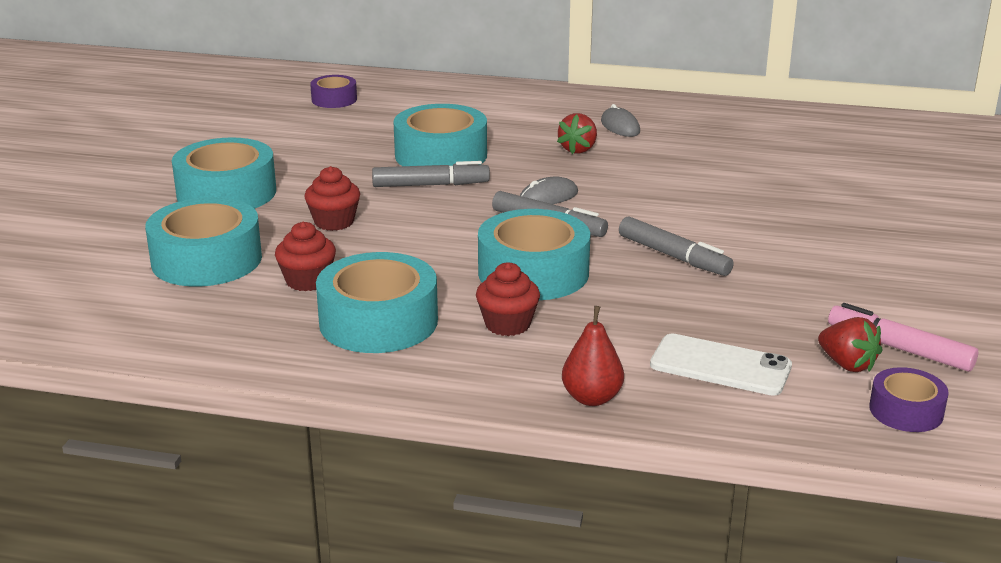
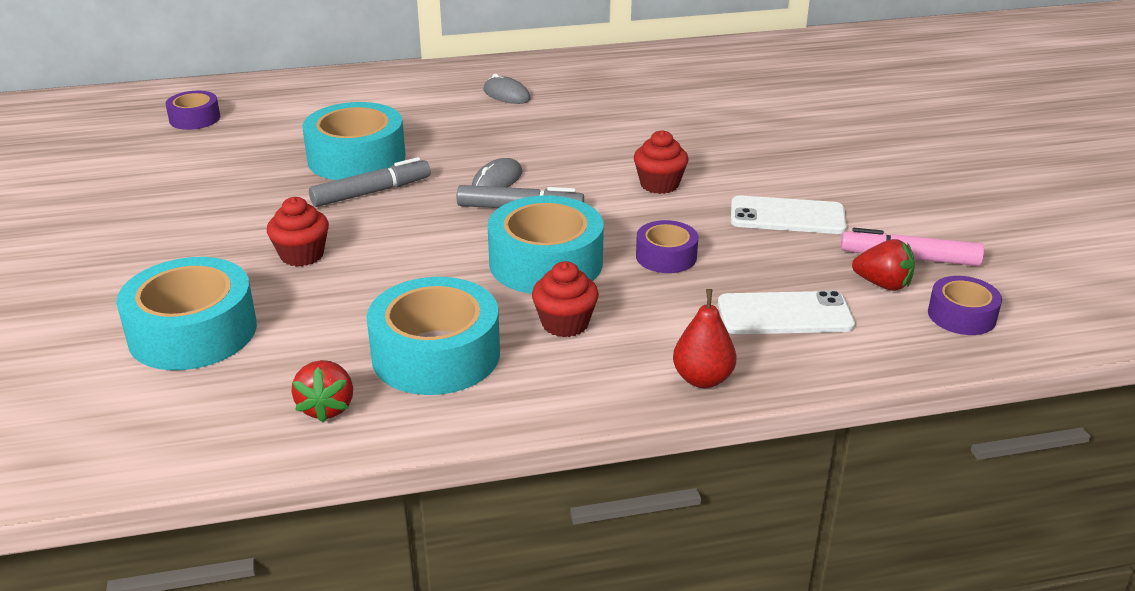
camera: 25 degrees left, 5 degrees up
turquoise tape [172,137,276,209] -> none
red cupcake [275,222,336,291] -> red cupcake moved to [634,130,688,194]
red strawberry [557,113,597,154] -> red strawberry moved to [291,360,353,423]
grey marker [619,216,734,276] -> none
none -> purple tape [636,220,698,273]
none -> white phone [731,195,846,234]

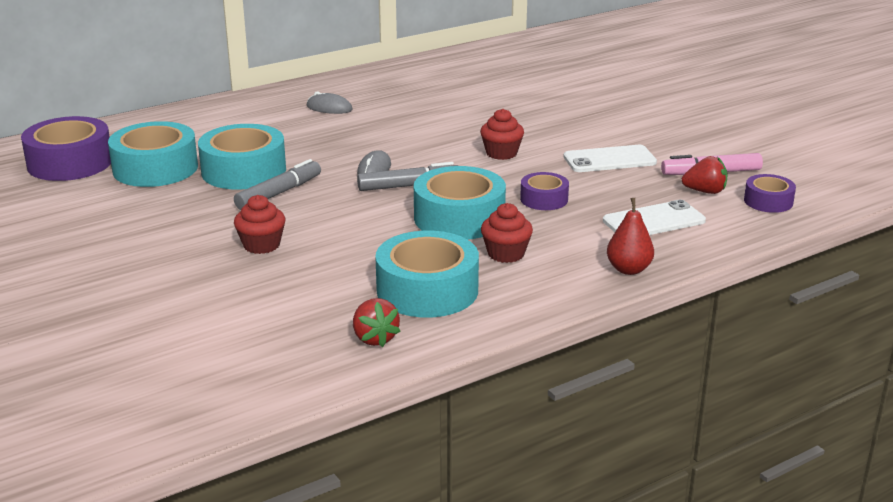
camera: 20 degrees left, 5 degrees down
turquoise tape [116,257,257,370] -> turquoise tape moved to [108,121,198,187]
purple tape [166,91,220,130] -> purple tape [21,116,111,181], size x1.85

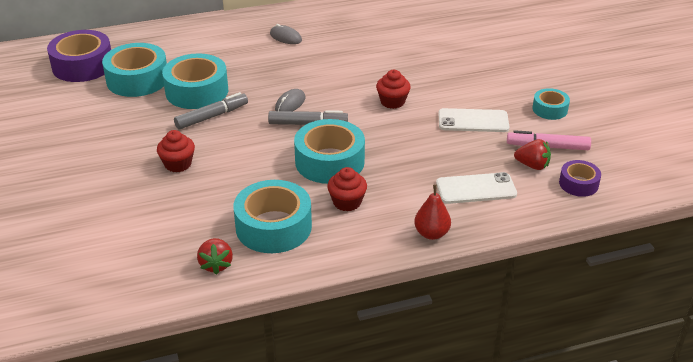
camera: 15 degrees right, 10 degrees up
purple tape [520,172,569,210] -> none
none -> turquoise tape [532,88,570,120]

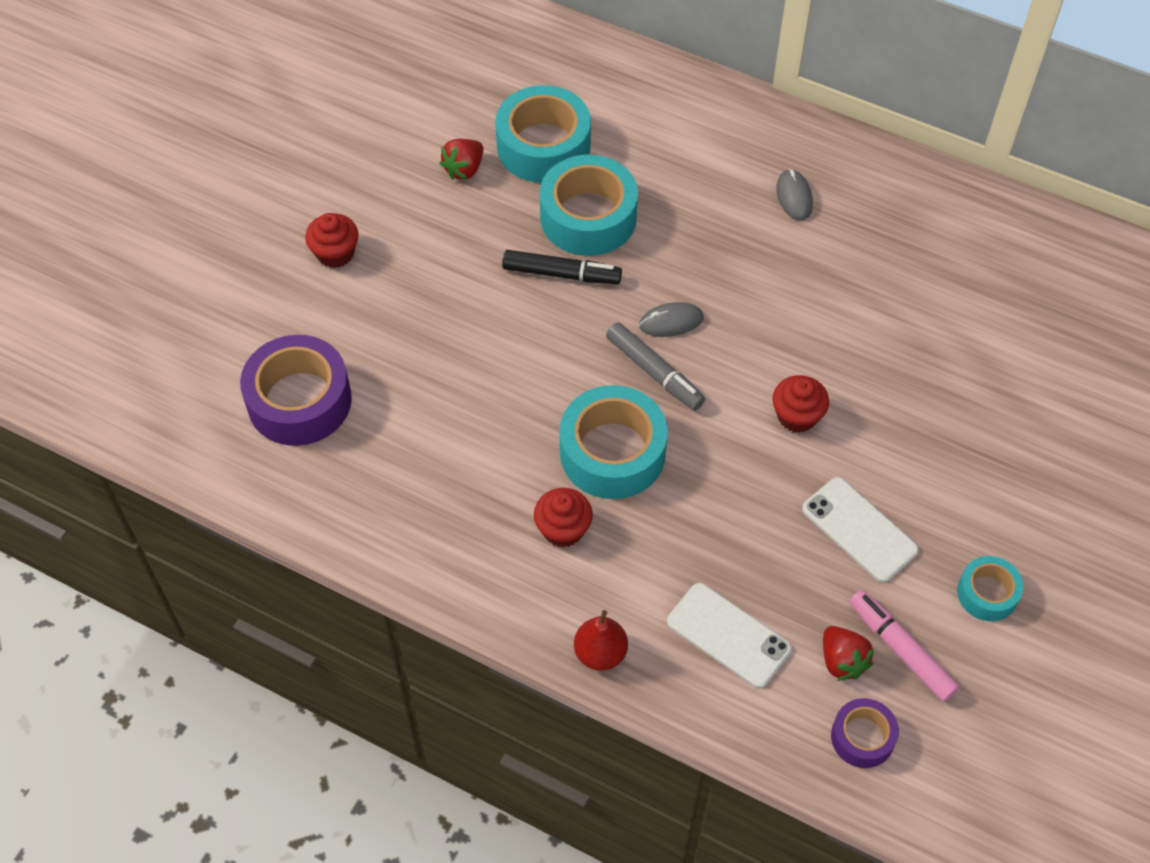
camera: 45 degrees right, 20 degrees up
purple tape [47,30,111,82] -> purple tape moved to [240,335,352,446]
red cupcake [157,130,195,172] -> red cupcake moved to [305,213,359,268]
grey marker [174,92,248,129] -> black marker [502,250,622,284]
red strawberry [197,238,233,275] -> red strawberry moved to [440,139,483,180]
turquoise tape [233,180,312,253] -> none

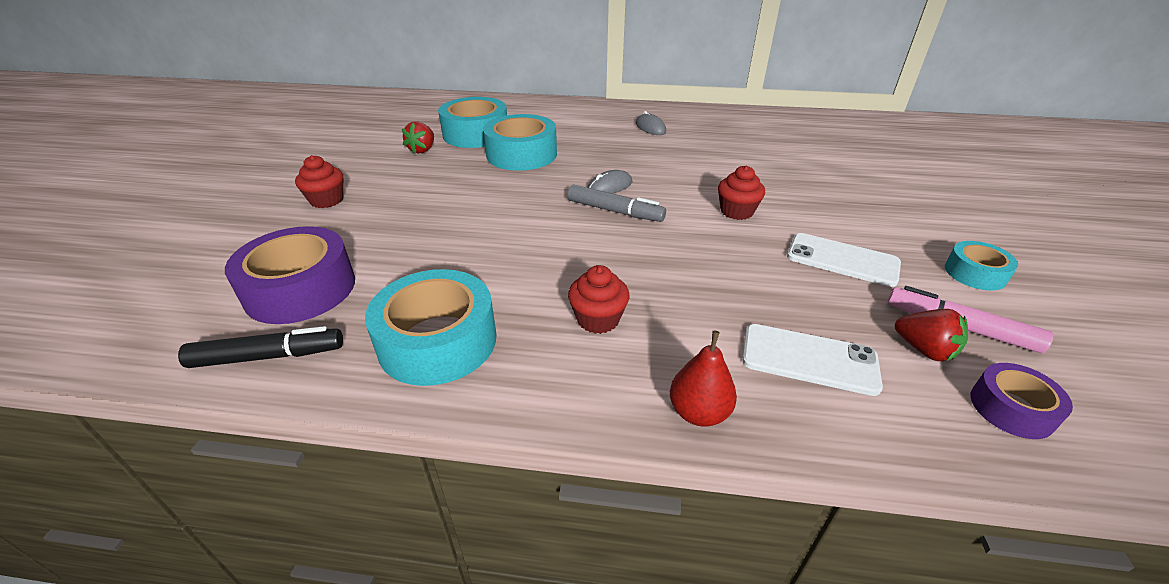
camera: 20 degrees left, 20 degrees down
black marker [502,250,622,284] -> black marker moved to [178,326,343,368]
turquoise tape [560,385,668,499] -> turquoise tape moved to [365,269,497,386]

